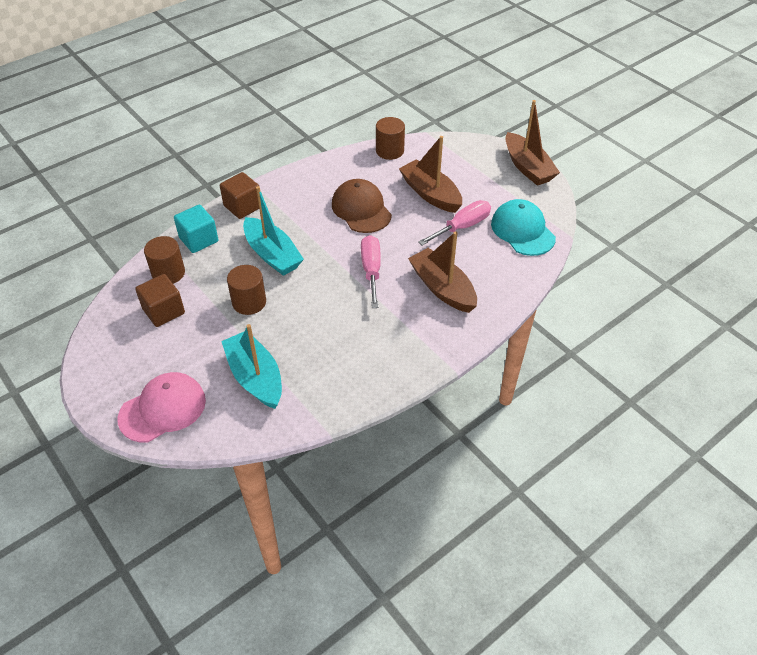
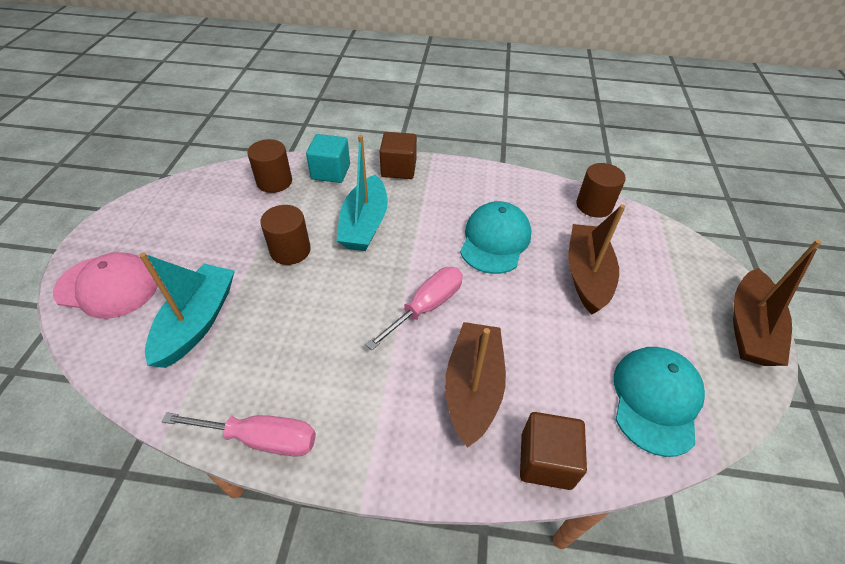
camera: 45 degrees right, 0 degrees up
brown cube [135,274,185,327] -> brown cube moved to [520,412,587,490]
brown cap [332,179,392,233] -> turquoise cap [460,201,531,274]
pink screwdriver [418,200,491,245] -> pink screwdriver moved to [161,412,316,457]

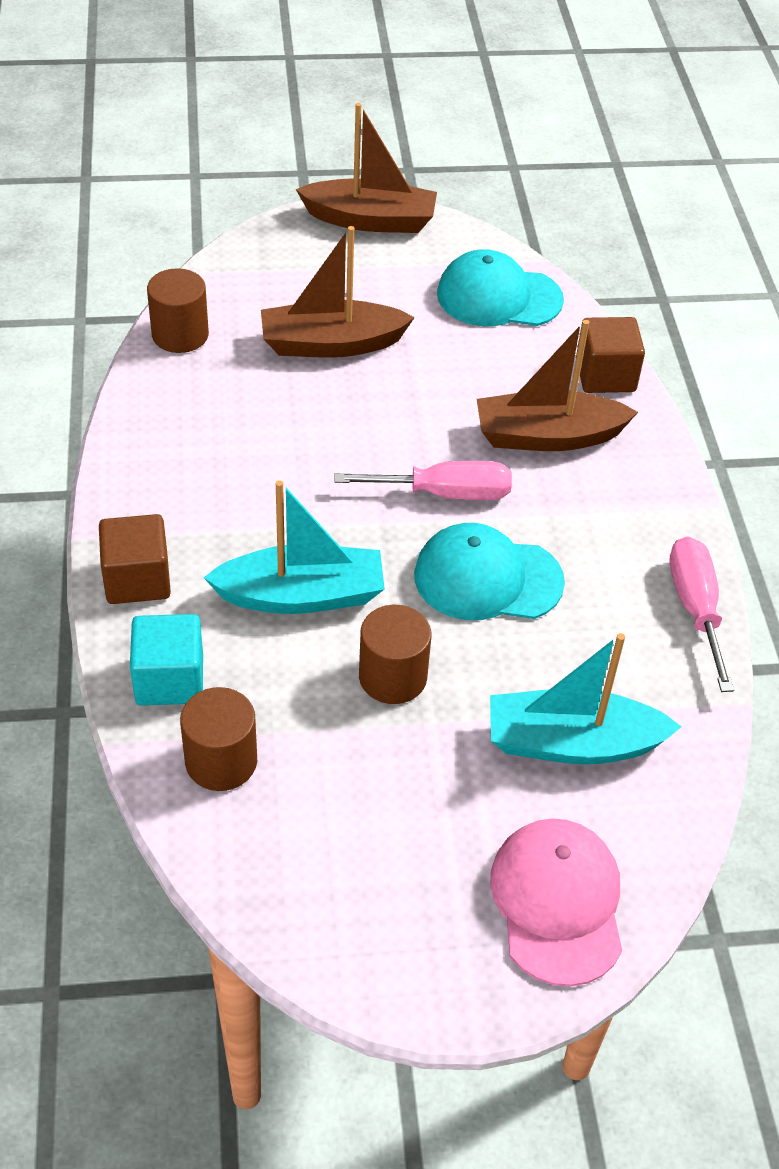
camera: 105 degrees left, 0 degrees up
pink screwdriver [366,267,463,350] -> pink screwdriver turned 150 degrees clockwise [334,461,512,500]
turquoise cap [460,201,531,274] -> turquoise cap moved to [414,523,565,620]

